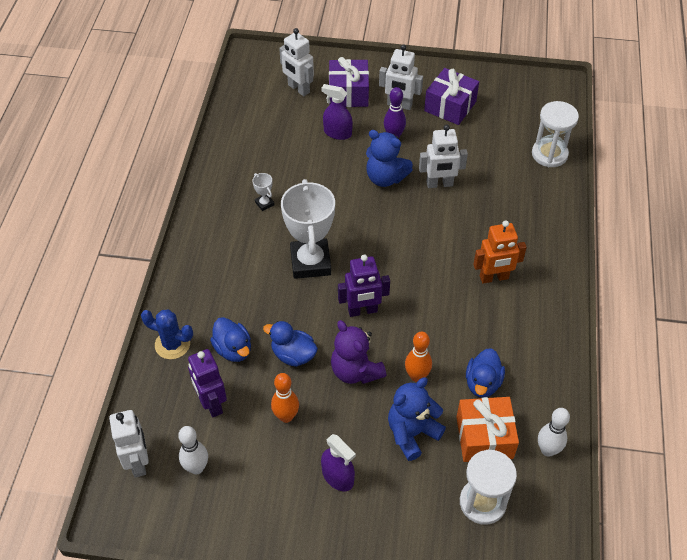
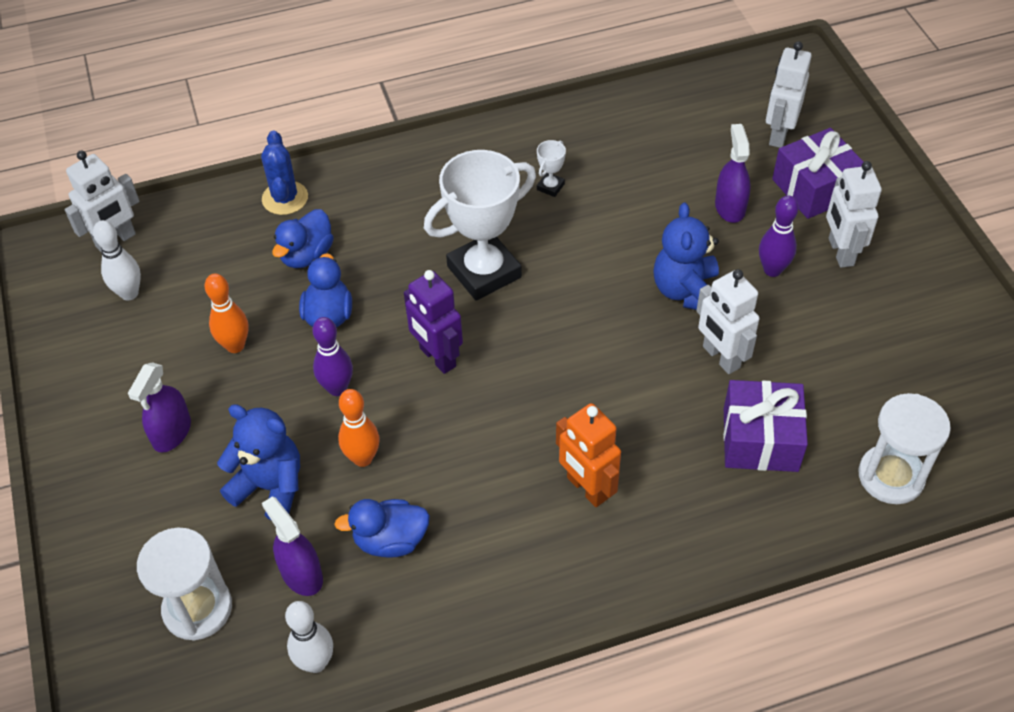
camera: 65 degrees right, 0 degrees up
purple robot [188,349,227,417] -> none
purple teddy bear [331,320,387,384] -> purple bowling pin [312,317,353,396]
purple gift [424,68,479,125] -> purple gift moved to [723,380,808,472]
orange gift [456,397,519,462] -> purple spray bottle [262,496,323,596]

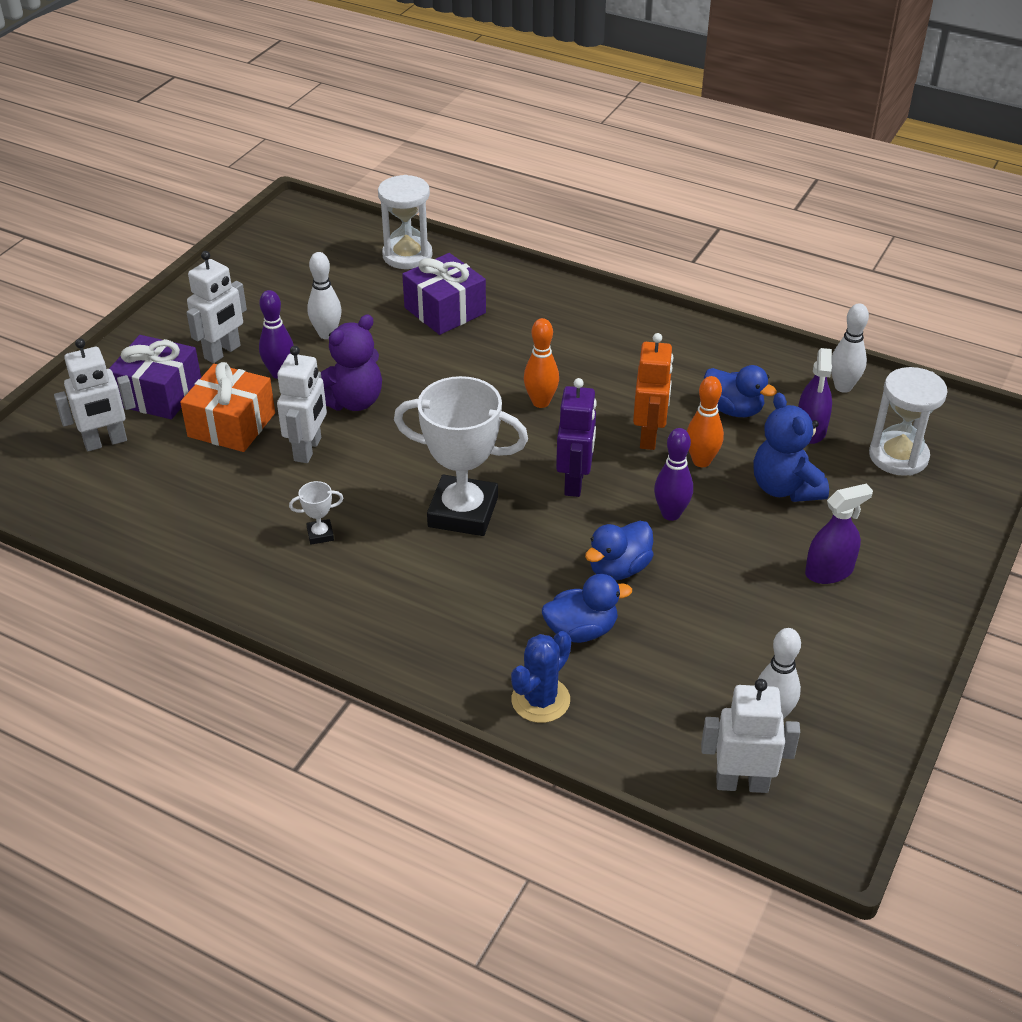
camera: 135 degrees left, 10 degrees down
orange bowling pin [204,274,249,353] -> orange bowling pin moved to [524,318,559,408]
orange robot [556,403,621,507] -> orange robot moved to [633,333,673,450]
blue teddy bear [654,203,719,310] -> purple teddy bear [321,314,382,411]
white robot [696,269,759,374] -> white robot moved to [277,346,327,463]
purple spray bottle [715,124,751,223] -> orange gift [180,362,275,452]
none -> white bowling pin [307,252,342,339]

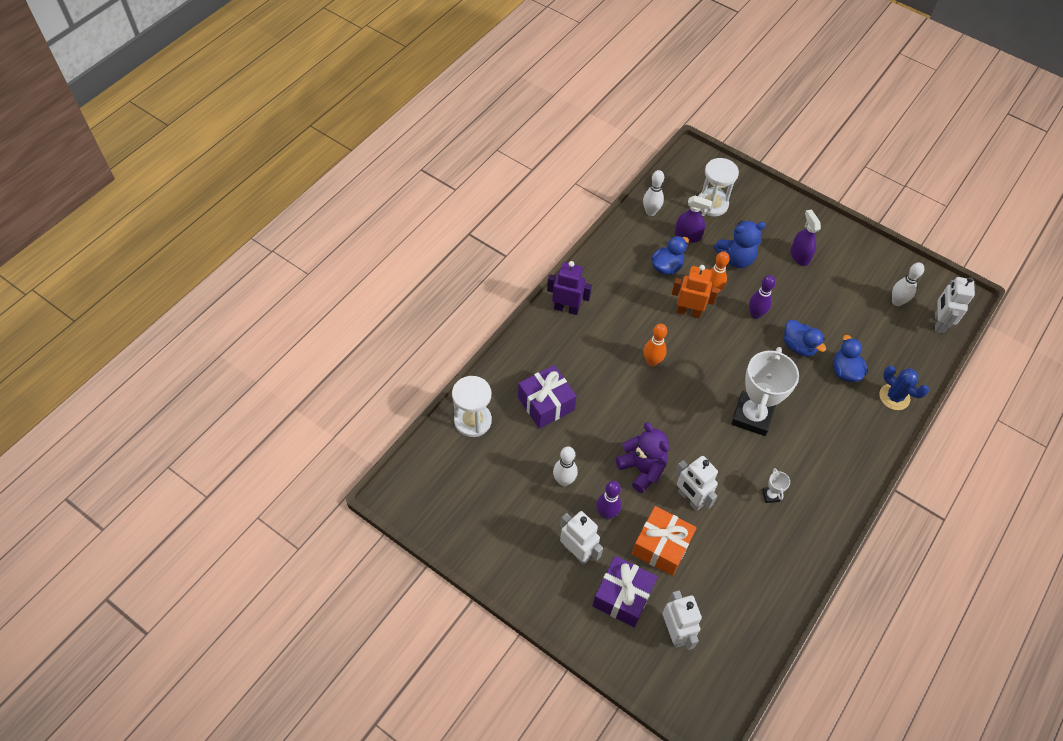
camera: 85 degrees left, 15 degrees up
white robot [277,346,327,463] -> white robot turned 150 degrees counterclockwise [675,456,718,511]
purple robot [556,378,597,497] -> purple robot moved to [547,261,592,315]

